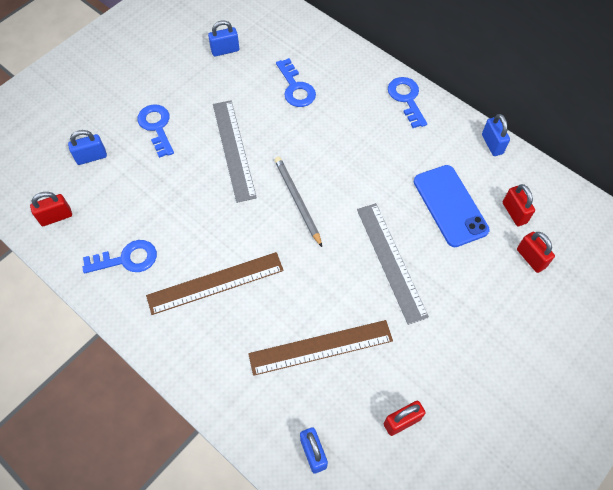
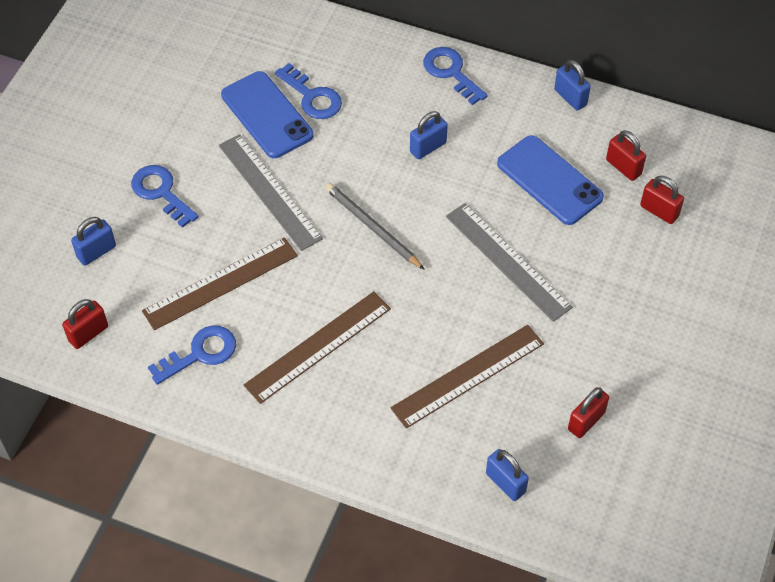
camera: 20 degrees left, 5 degrees down
blue padlock [208,20,239,57] -> blue padlock moved to [410,111,448,159]
none -> brown ruler [142,237,298,330]
none -> blue phone [221,71,314,158]

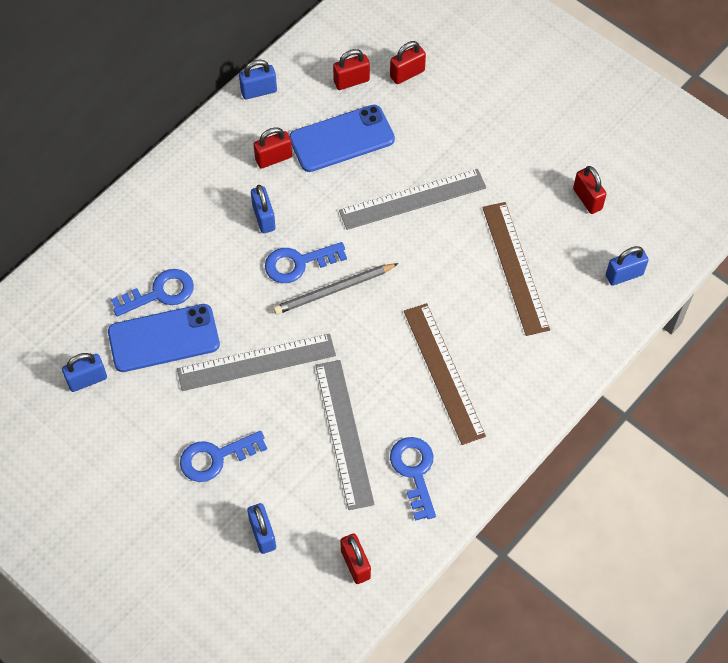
camera: 70 degrees left, 5 degrees up
brown ruler [142,237,298,330] -> grey ruler [315,360,375,510]
blue key [423,47,488,105] -> blue key moved to [265,242,347,283]
none -> blue padlock [62,353,107,392]
none -> red padlock [254,127,292,169]

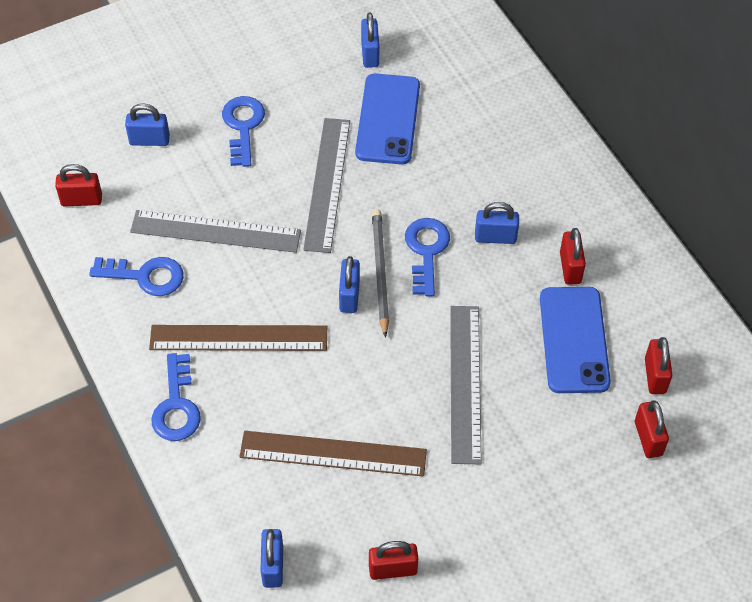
camera: 110 degrees right, 5 degrees down
blue key [111,269,194,317] -> blue key moved to [151,353,201,441]
blue padlock [239,60,277,99] -> blue padlock moved to [339,256,360,313]

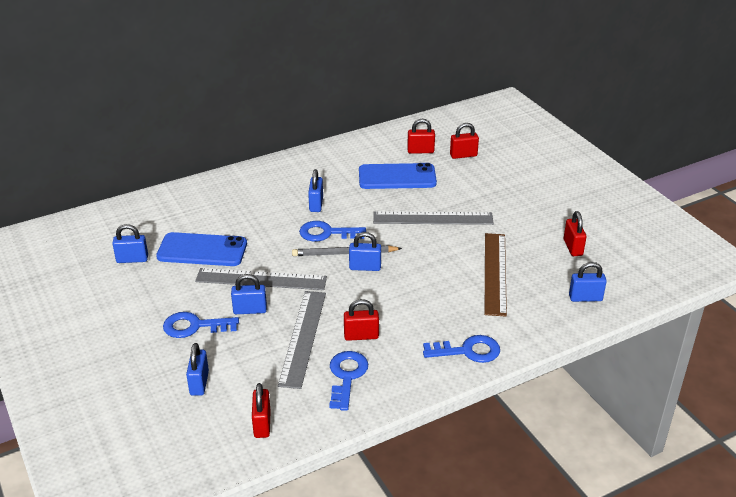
camera: 90 degrees left, 20 degrees down
brown ruler [149,325,327,351] -> none
red padlock [560,228,586,285] -> red padlock moved to [344,299,379,341]
none -> blue padlock [231,274,267,314]

